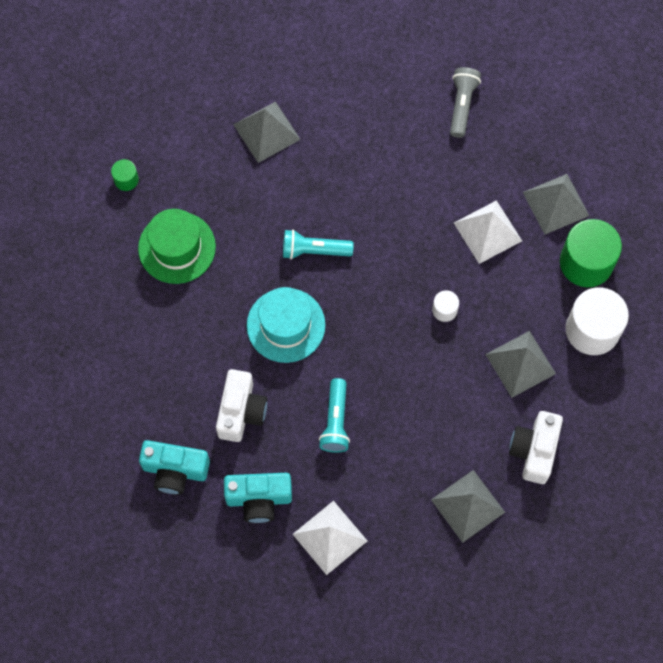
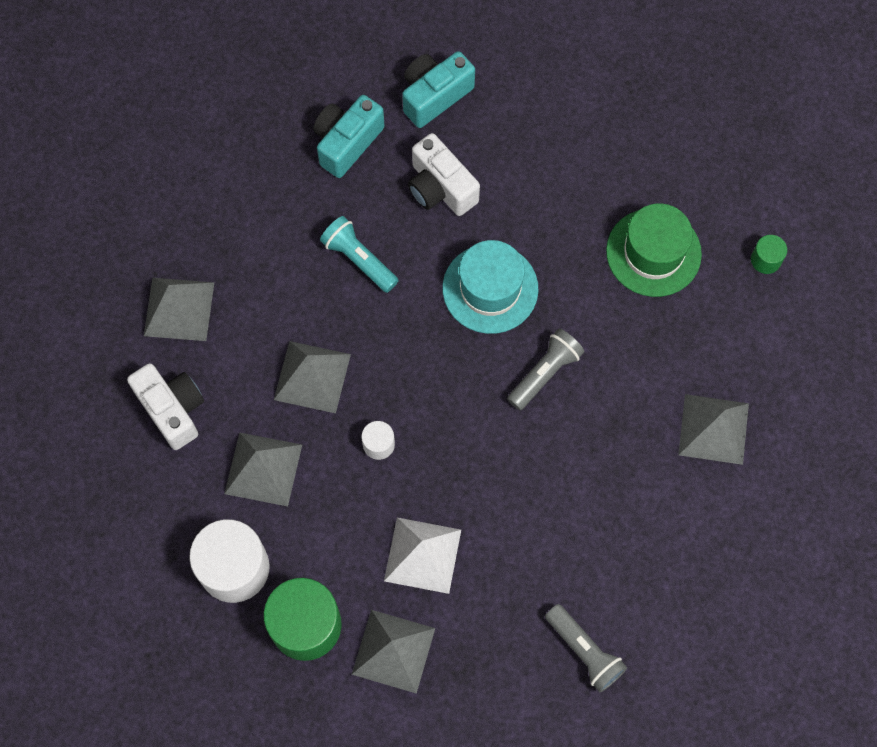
camera: 130 degrees right, 0 degrees up
turquoise flashlight [283,229,354,259] -> grey flashlight [507,329,585,410]
white pyramid [293,501,367,575] -> none
none -> grey pyramid [274,341,351,413]

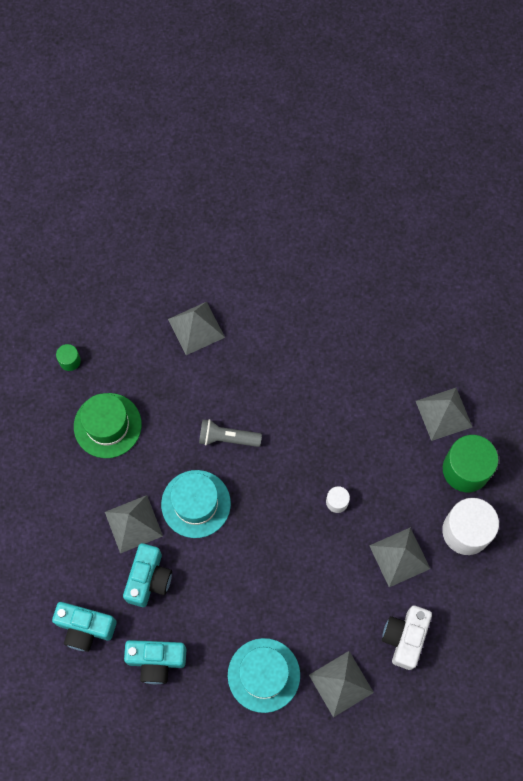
camera: 125 degrees left, 0 degrees up
grey pyramid [274,341,351,413] -> grey pyramid moved to [105,495,163,554]
turquoise flashlight [320,216,399,293] -> none
white pyramid [384,518,461,594] -> none
white camera [408,133,480,216] -> turquoise camera [123,543,172,607]
grey flashlight [545,604,627,692] -> none
none -> turquoise hat [228,638,300,713]

